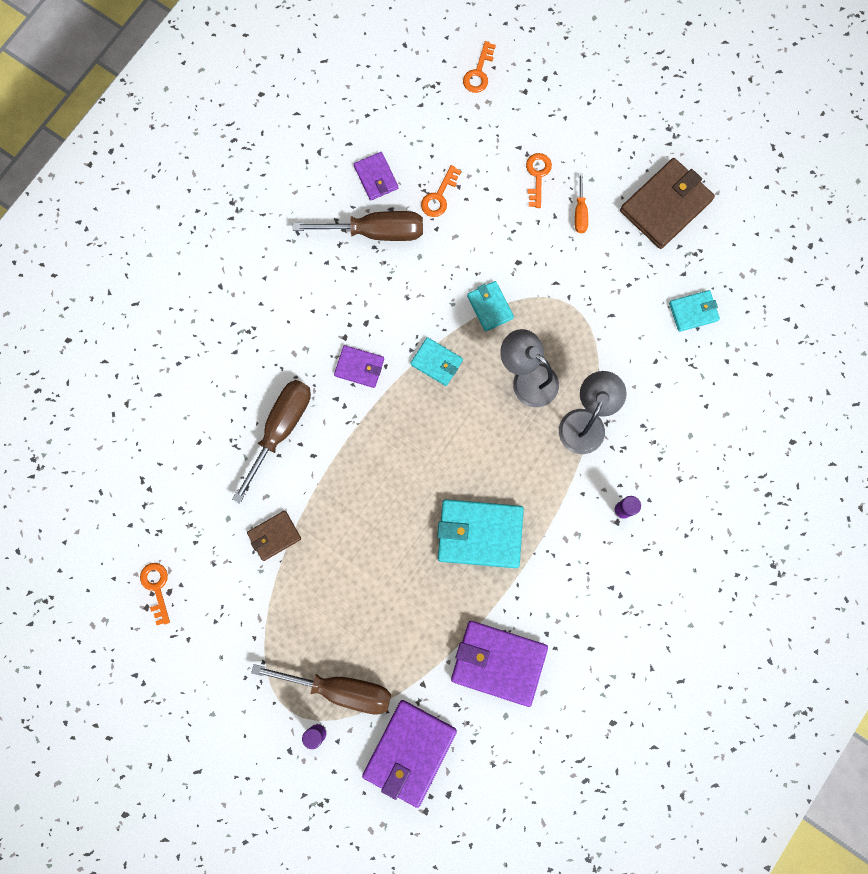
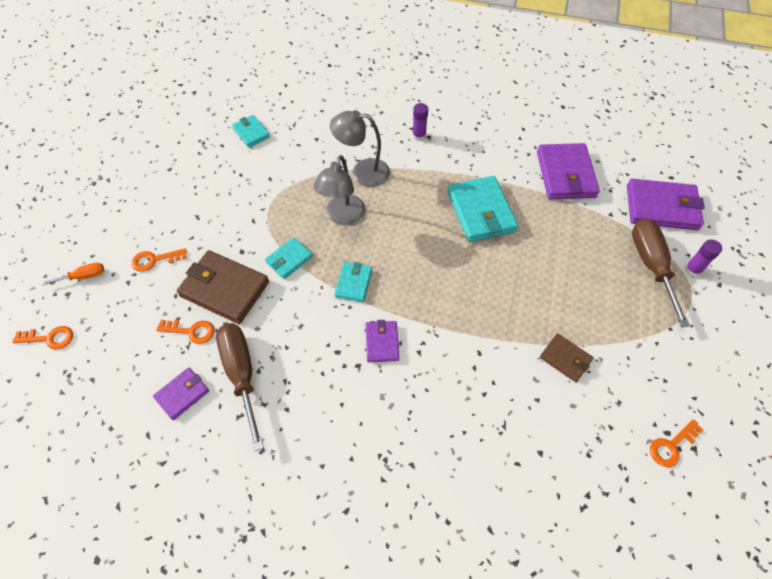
camera: 110 degrees left, 20 degrees down
brown screwdriver [232,380,311,504] -> none
orange screwdriver [575,173,588,233] -> orange screwdriver moved to [41,262,104,285]
brown wallet [620,158,715,249] -> brown wallet moved to [177,250,269,324]

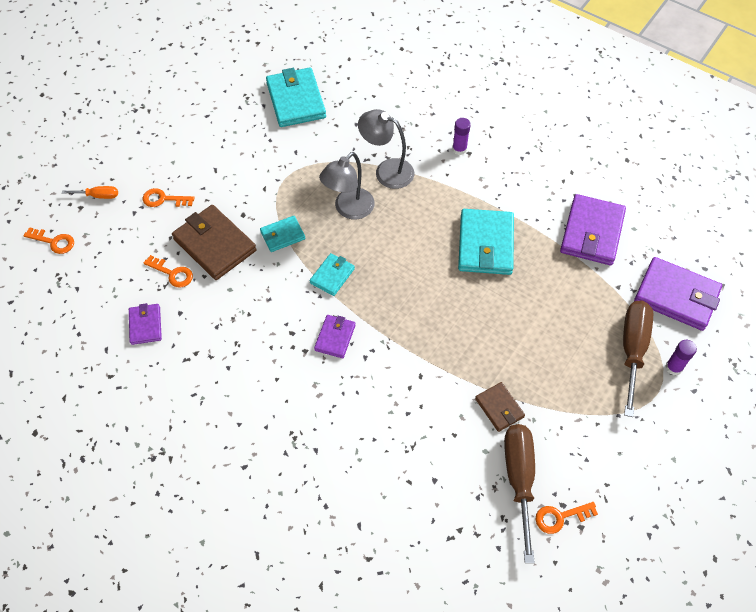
camera: 20 degrees right, 0 degrees up
purple wallet [153,368,209,420] -> purple wallet turned 75 degrees counterclockwise [129,303,162,345]
brown screwdriver [216,323,264,451] -> brown screwdriver moved to [504,424,535,563]
turquoise wallet [232,115,270,148] -> turquoise wallet [266,68,326,127], size x1.84

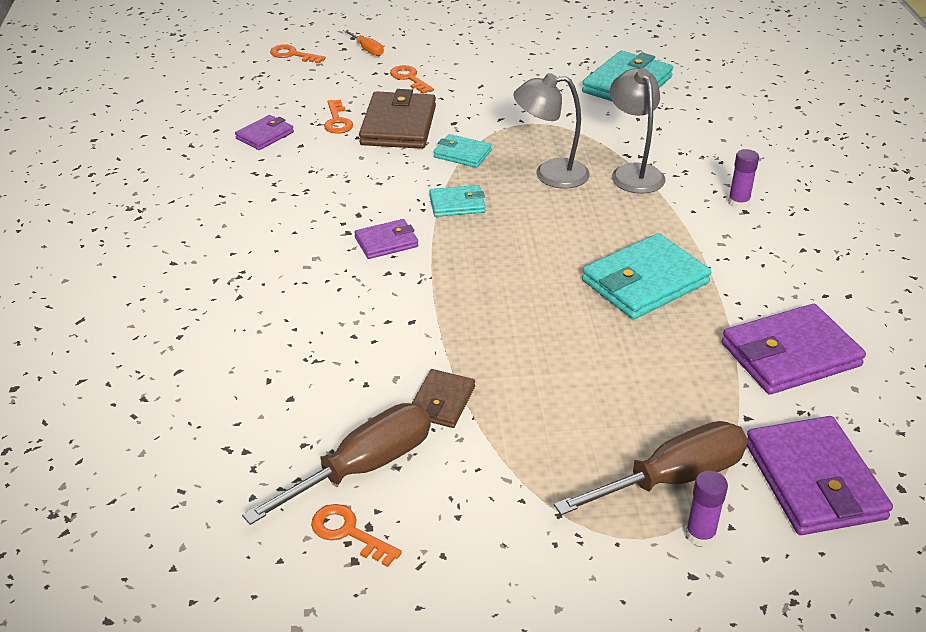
camera: 50 degrees right, 20 degrees down
orange key [23,227,74,254] -> orange key turned 135 degrees clockwise [270,44,326,64]

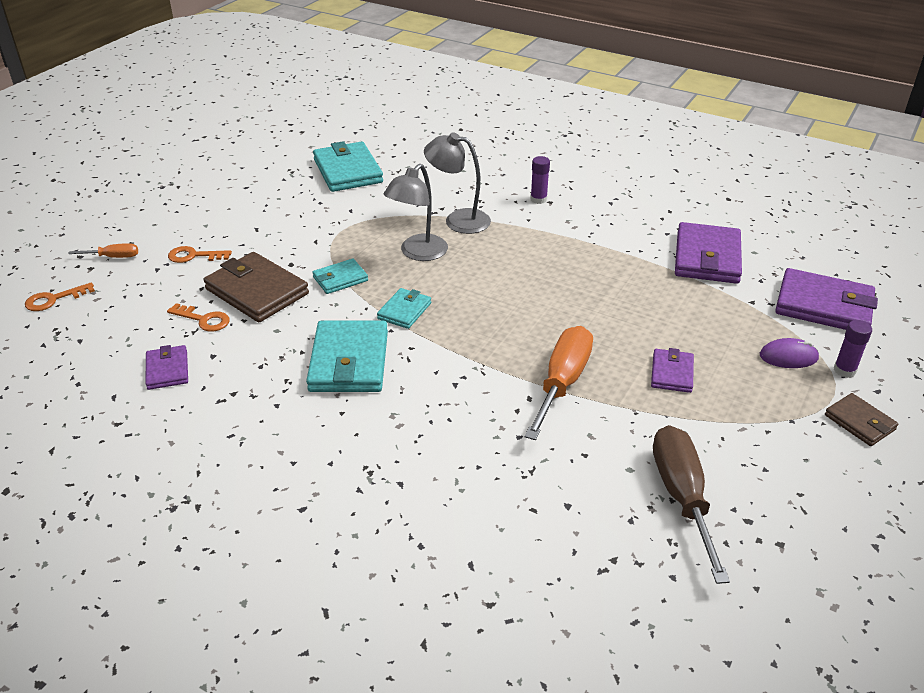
camera: 55 degrees left, 0 degrees up
orange key [311,504,402,567] -> none
purple wallet [354,219,418,259] -> purple wallet moved to [651,348,694,393]
brown wallet [412,369,475,428] -> brown wallet moved to [825,393,898,446]
brown screwdriver [554,421,748,515] -> purple mouse [760,338,819,368]
turquoise wallet [582,233,711,319] -> turquoise wallet moved to [306,321,388,392]
none -> orange screwdriver [525,326,593,440]

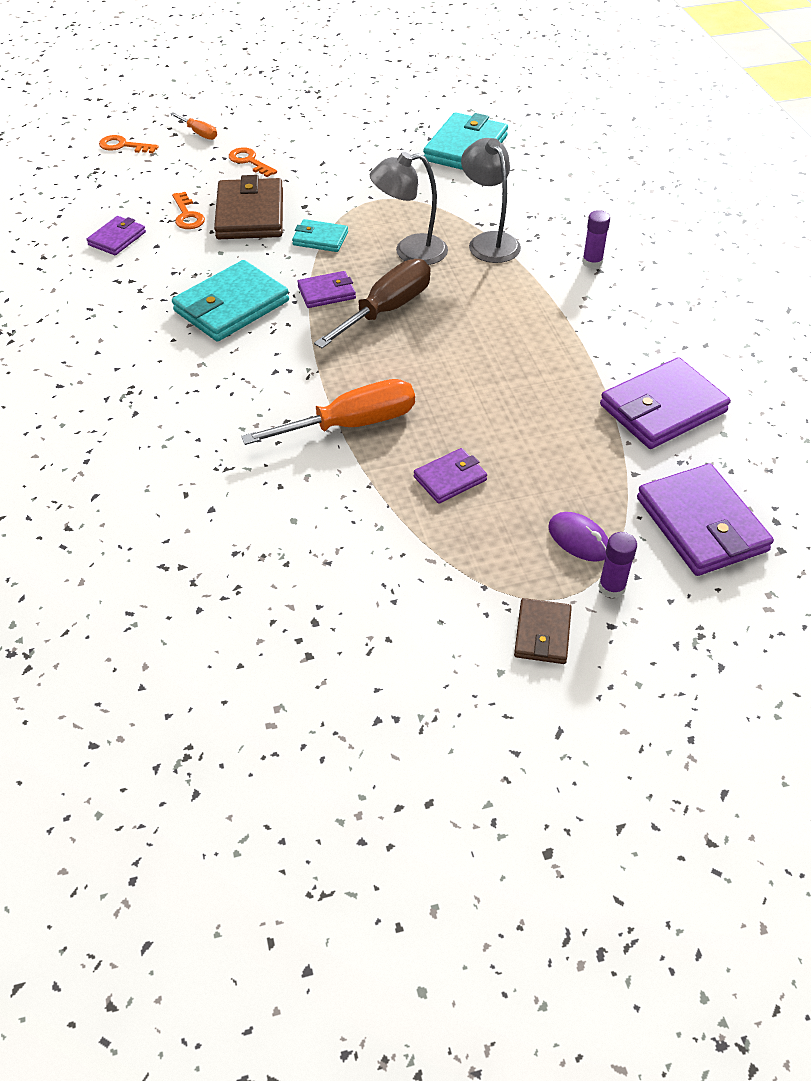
camera: 45 degrees right, 10 degrees up
turquoise wallet [377,288,431,329] -> purple wallet [297,271,356,308]
brown screwdriver [653,425,730,584] -> brown screwdriver moved to [314,259,431,348]

